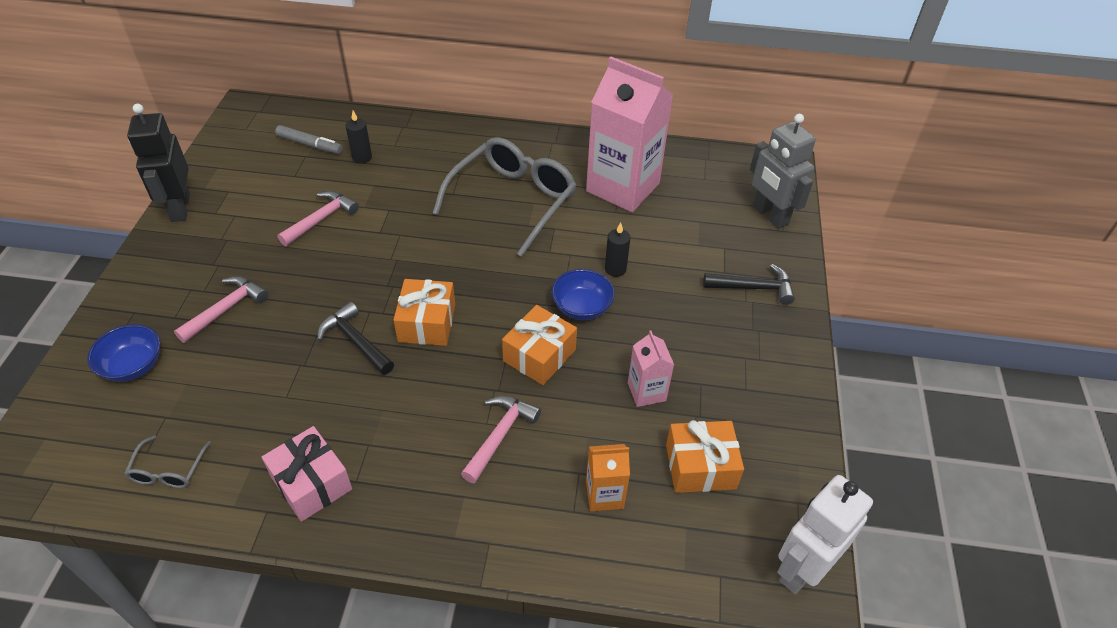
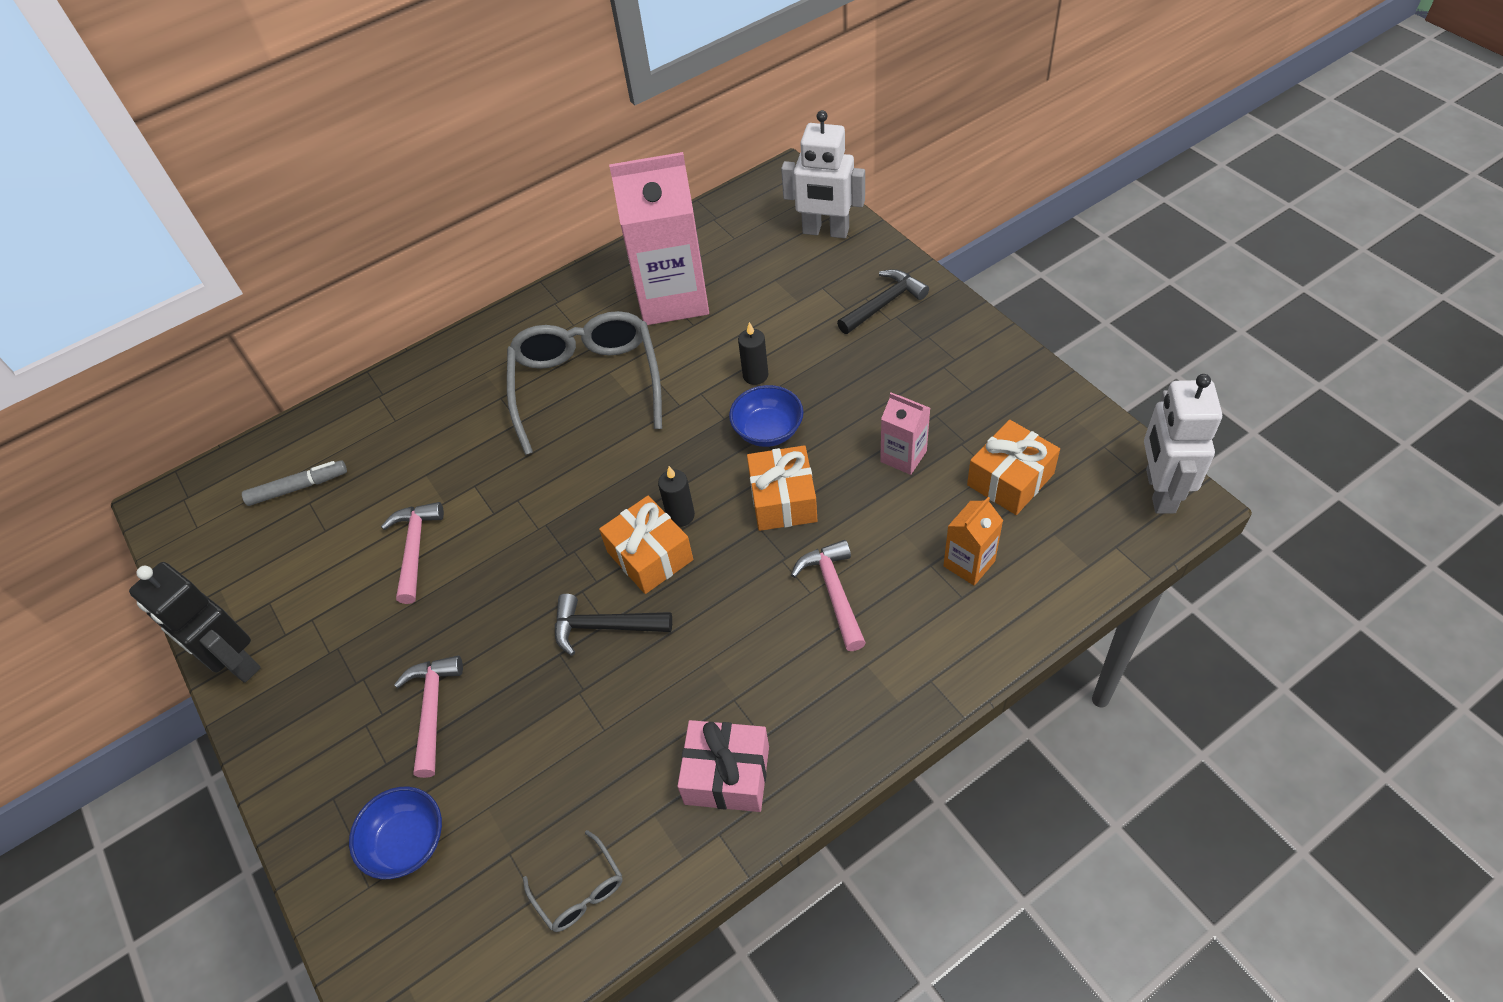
camera: 35 degrees left, 5 degrees up
black candle [346,111,372,164] -> black candle moved to [658,466,695,527]
grey robot [750,114,816,229] -> white robot [781,110,865,238]

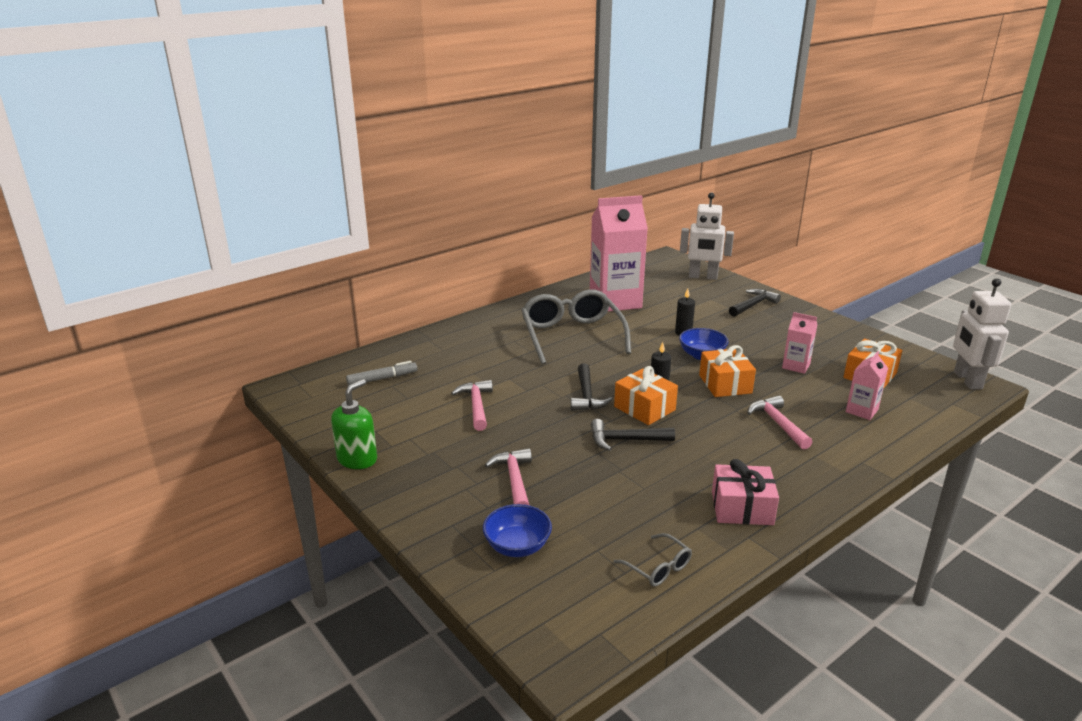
camera: 10 degrees left, 25 degrees down
black robot [129,562,261,683] -> green soap dispenser [331,379,377,469]
orange carton [943,497,1003,586] -> pink carton [846,351,888,420]
none -> black hammer [570,364,613,411]

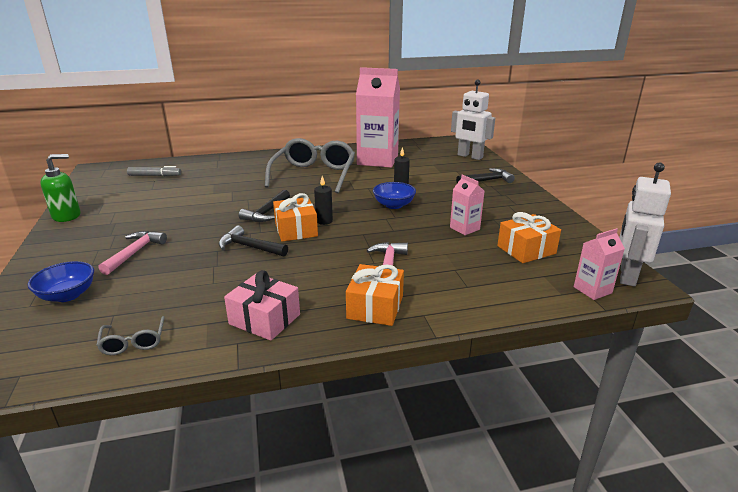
camera: 25 degrees right, 0 degrees up
pink hammer [451,380,493,431] -> none
orange gift [699,345,756,397] -> orange gift moved to [346,264,404,326]
pink carton [846,351,888,420] -> pink carton moved to [574,228,625,300]

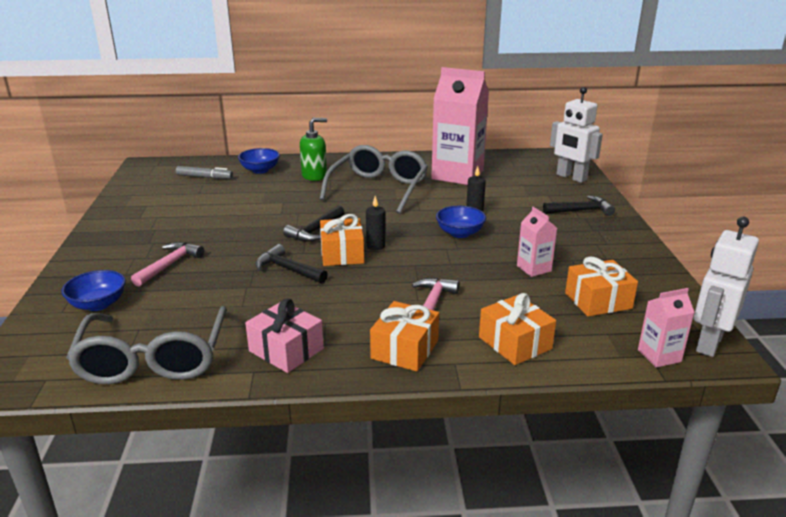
camera: 10 degrees right, 0 degrees up
green soap dispenser [40,154,81,222] -> green soap dispenser moved to [300,118,327,181]
grey glasses [96,316,165,355] -> grey glasses [66,306,227,384], size x2.30
none -> blue bowl [238,148,280,174]
none -> orange gift [479,293,556,365]

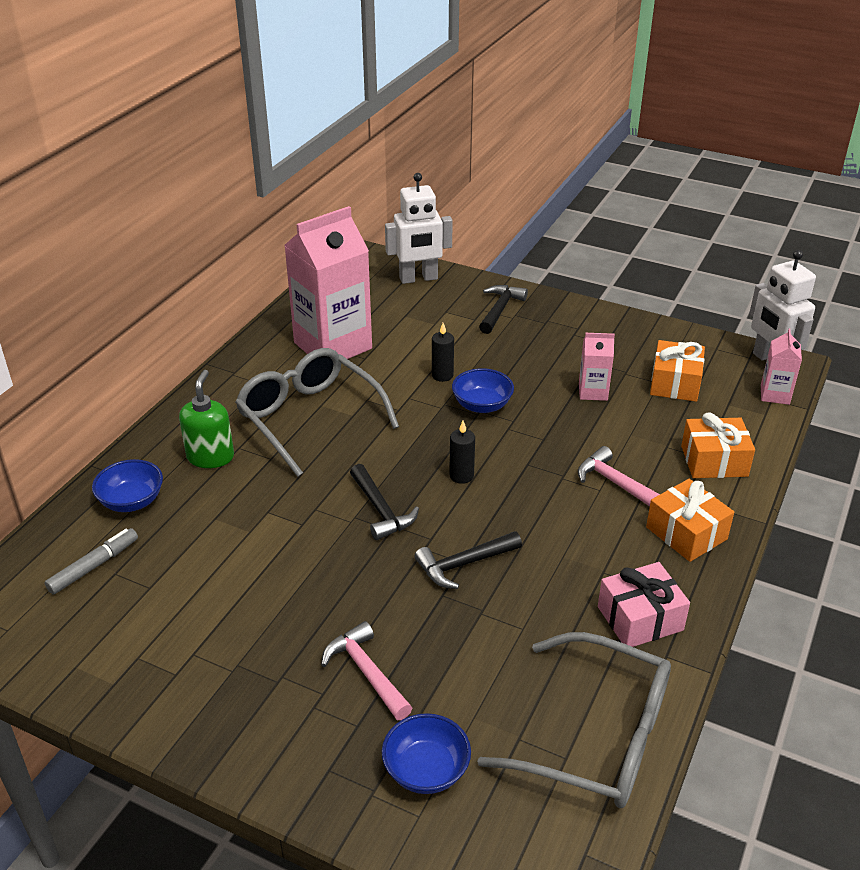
camera: 60 degrees left, 10 degrees up
orange gift [320,214,364,266] -> none

